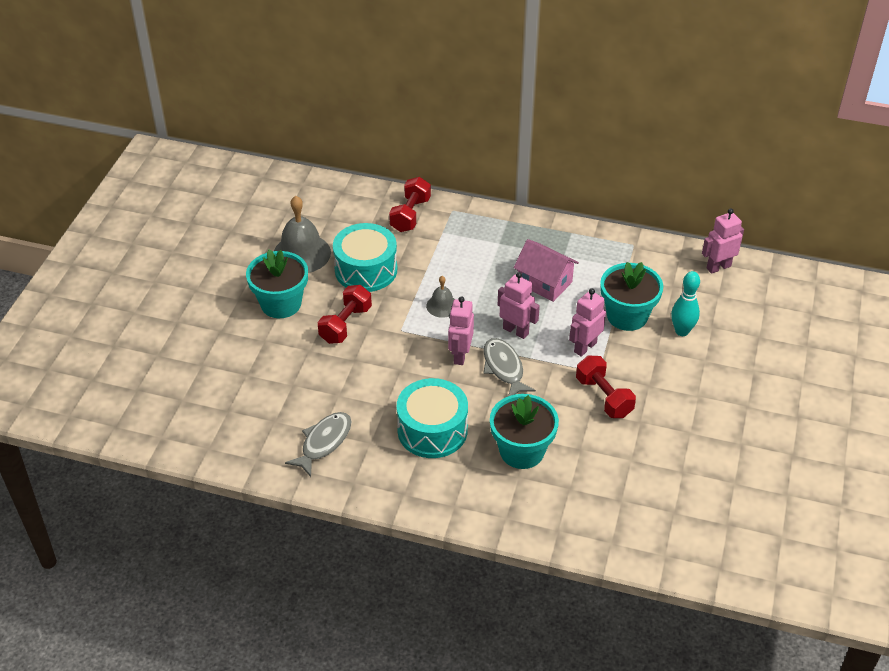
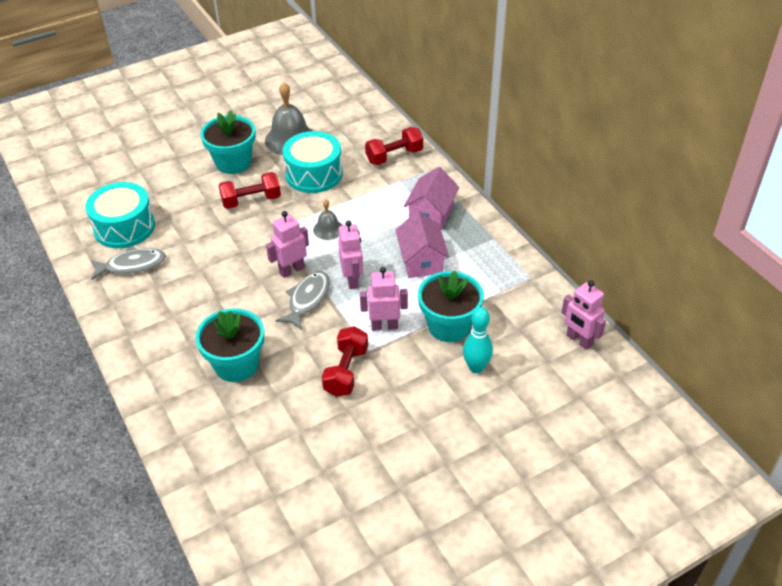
camera: 45 degrees right, 0 degrees up
turquoise drum [397,378,468,458] -> turquoise drum moved to [85,182,155,248]
pink robot [702,208,744,274] -> pink robot turned 150 degrees counterclockwise [561,280,606,350]
none -> pink house [404,167,459,230]

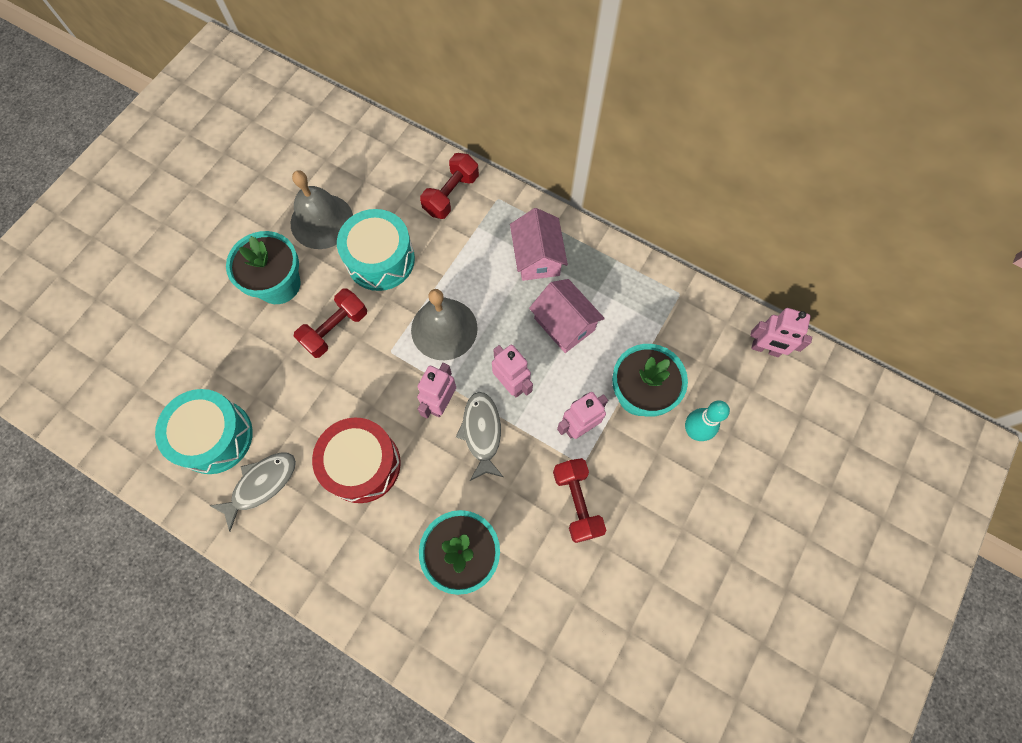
camera: 30 degrees left, 25 degrees up
grey bell [313,199,343,240] -> grey bell [411,289,478,360], size x1.88
none -> red drum [312,417,401,503]

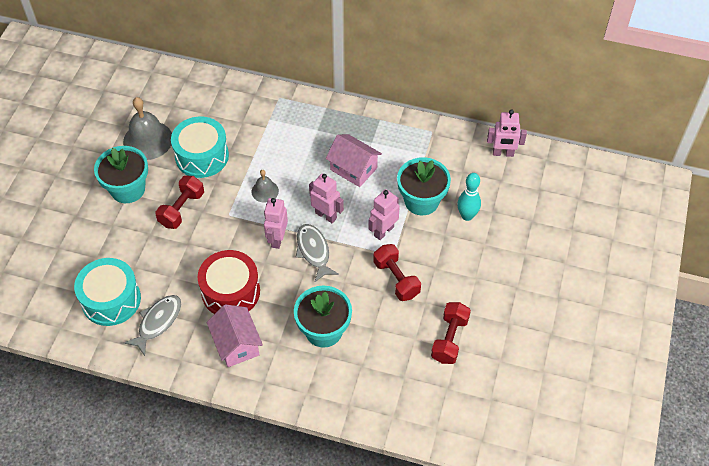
camera: 15 degrees left, 15 degrees down
grey bell [411,289,478,360] -> grey bell [251,170,279,203], size x0.53
red dumbbell [420,153,479,219] -> red dumbbell moved to [431,302,471,364]
pink house [510,208,568,281] -> pink house moved to [206,304,263,367]

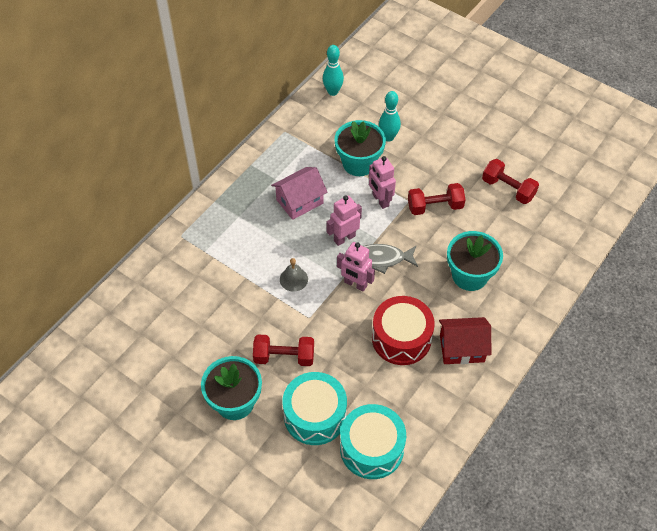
camera: 70 degrees left, 0 degrees up
grey bell [123,97,172,160] -> none
grey fish [124,295,181,356] -> none
red dumbbell [156,176,204,229] -> red dumbbell turned 45 degrees counterclockwise [253,334,314,366]
turquoise drum [171,117,229,178] -> turquoise drum moved to [283,372,347,445]
pink house [206,304,263,367] -> red house [439,317,491,364]
pink robot [487,110,527,157] -> turquoise bowling pin [323,45,344,96]

